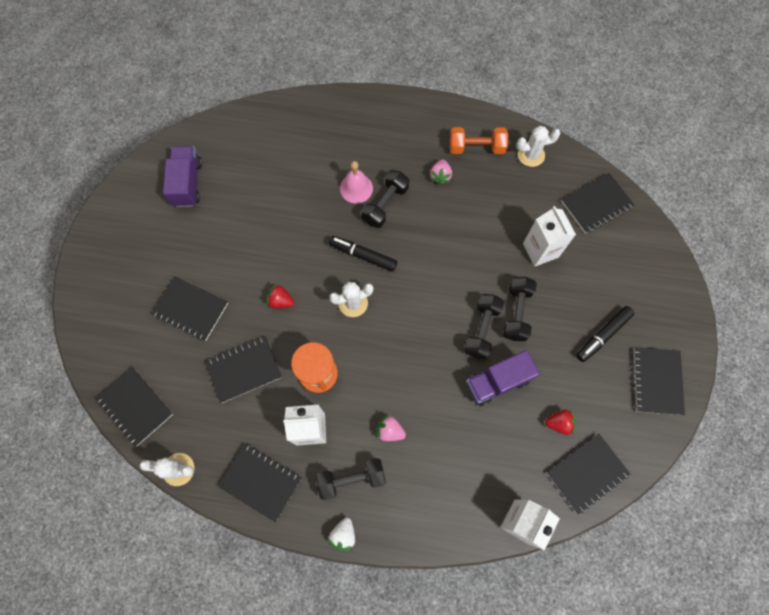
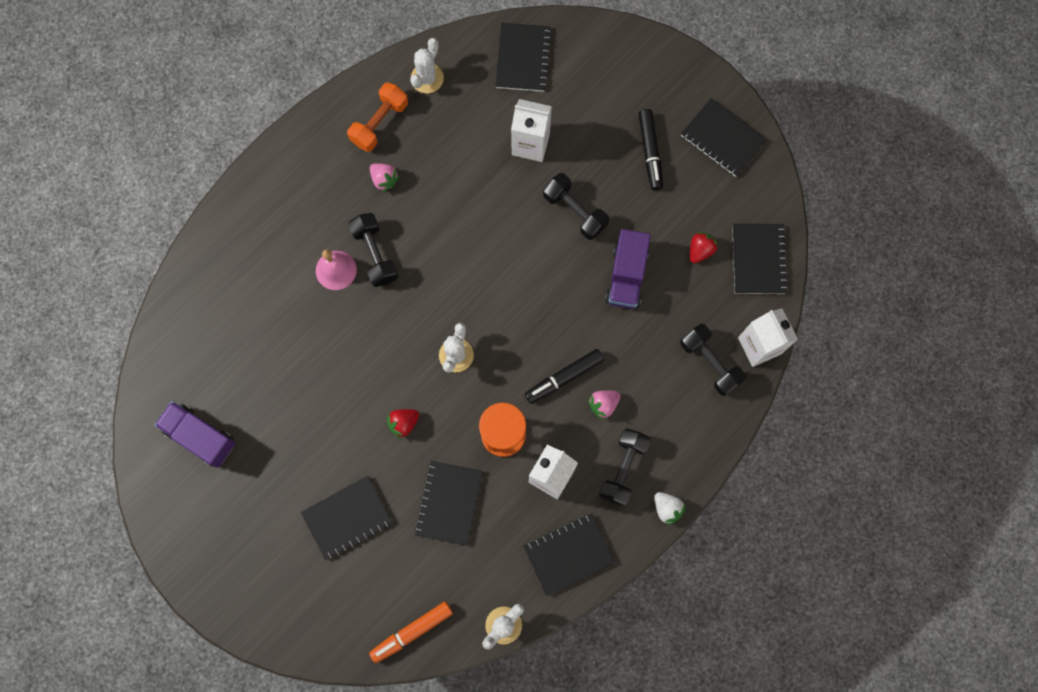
camera: 55 degrees left, 5 degrees up
black notebook [96,367,173,447] -> orange marker [369,602,453,663]
black marker [329,236,397,272] -> black marker moved to [525,349,604,404]
black dumbbell [464,294,505,359] -> black dumbbell moved to [680,324,746,396]

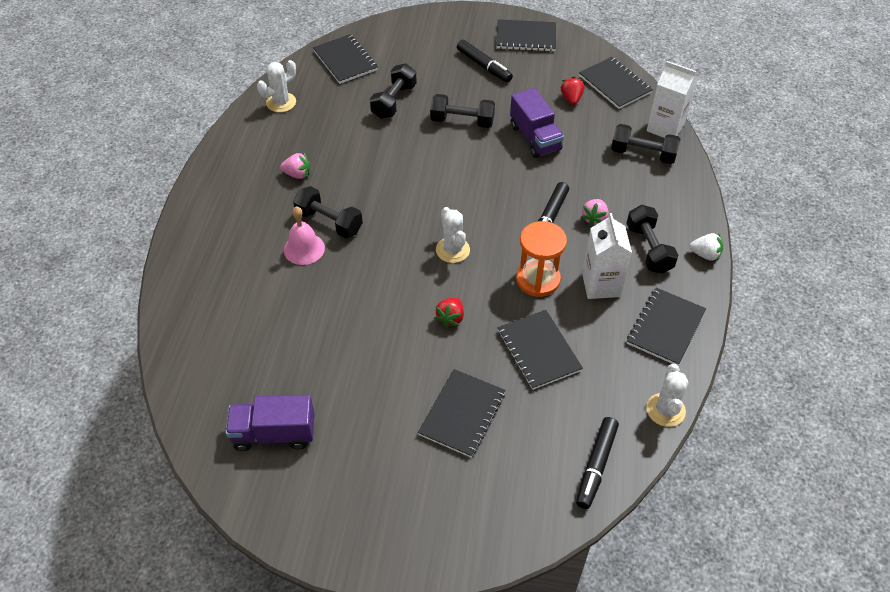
camera: 35 degrees left, 25 degrees down
orange dumbbell [347,82,408,152] -> none
orange marker [369,602,453,663] -> black marker [576,417,619,509]
white cactus [410,38,444,93] -> white cactus turned 60 degrees clockwise [257,60,296,112]
white carton [511,99,552,162] -> black dumbbell [370,64,417,119]

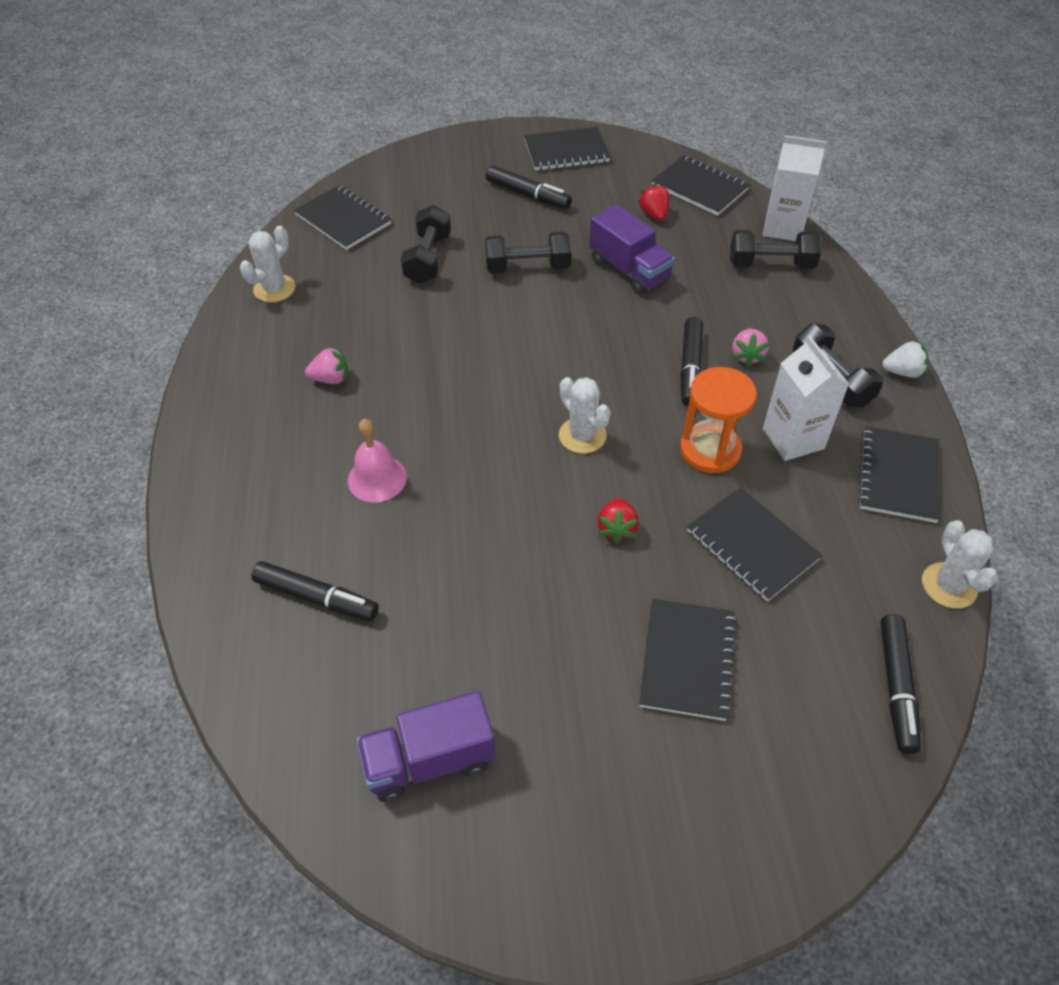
camera: 15 degrees left, 0 degrees up
black dumbbell [293,186,363,238] -> none
none -> black marker [251,561,379,621]

